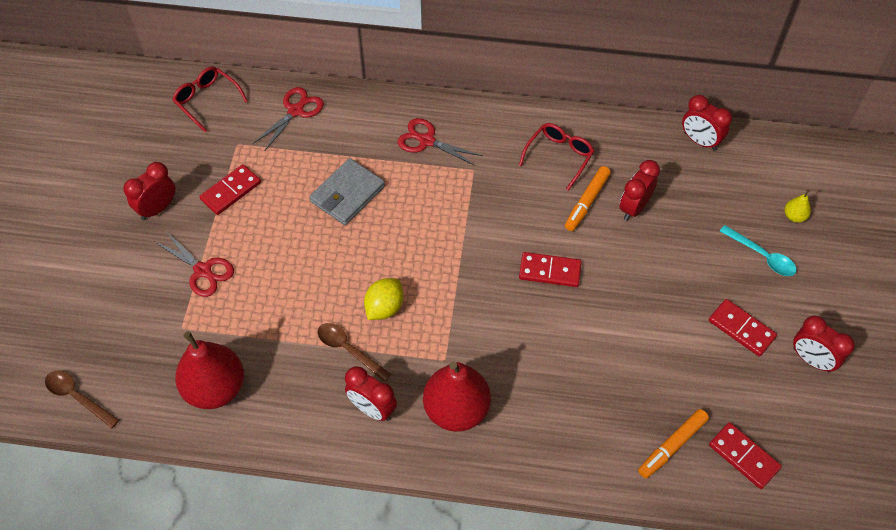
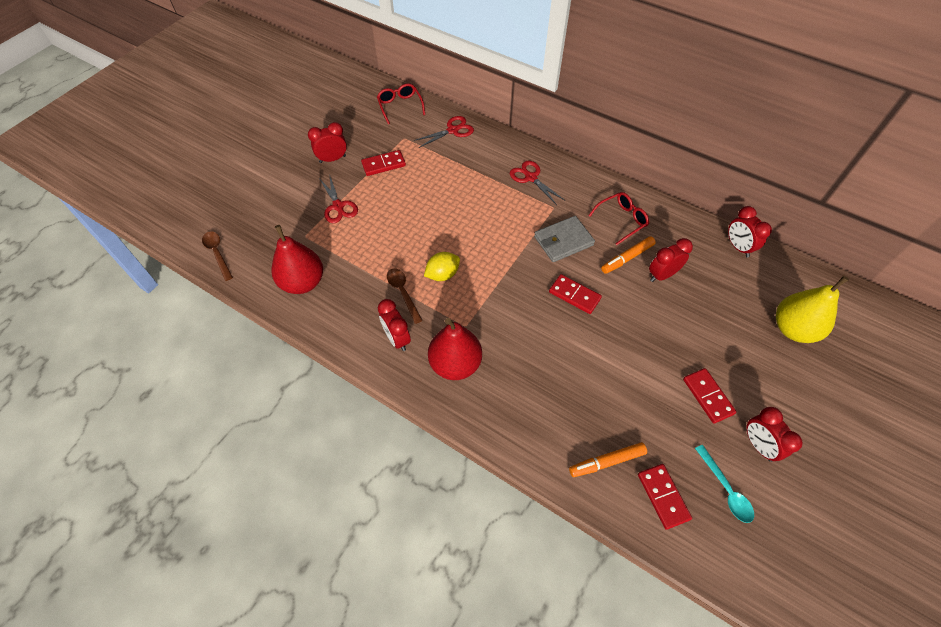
camera: 25 degrees right, 0 degrees up
grey wallet [309,158,385,225] -> grey wallet moved to [534,216,595,262]
turquoise spoon [720,225,797,276] -> turquoise spoon moved to [695,445,754,523]
yellow pear [785,189,811,223] -> yellow pear [776,276,849,343], size x2.36

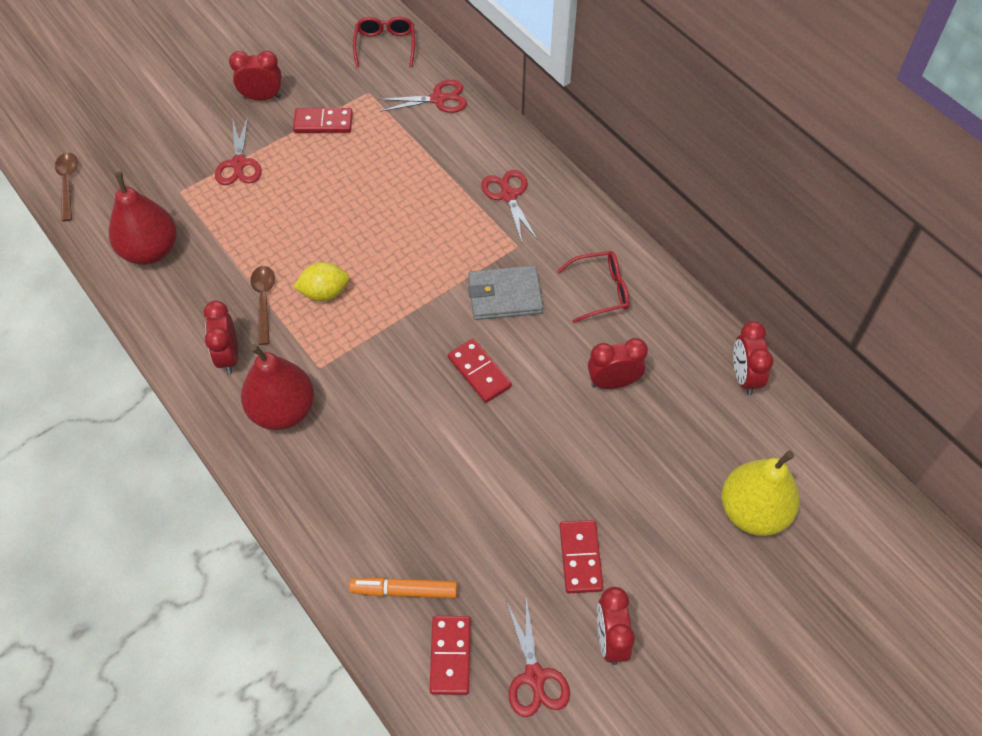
camera: 20 degrees right, 0 degrees up
orange marker [601,236,656,274] -> none
turquoise spoon [695,445,754,523] -> red scissors [506,597,570,717]

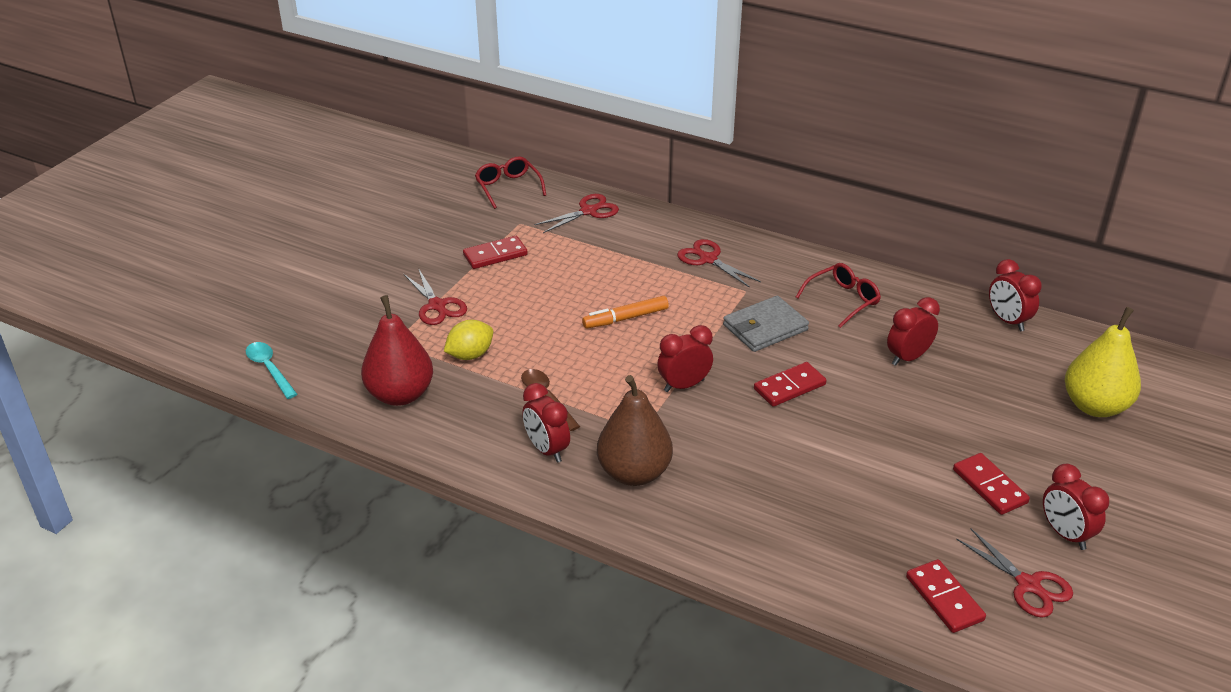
camera: 25 degrees left, 20 degrees down
brown spoon [55,153,78,221] -> turquoise spoon [246,342,297,399]
red clock [229,51,282,101] -> red clock moved to [657,325,713,392]
red pear [241,344,314,430] -> brown pear [597,375,673,486]
yellow lemon [293,262,349,301] -> yellow lemon moved to [444,320,493,360]
orange marker [349,577,457,598] -> orange marker moved to [582,296,669,328]
red domino [448,339,512,403] -> red domino turned 60 degrees counterclockwise [754,362,826,407]

